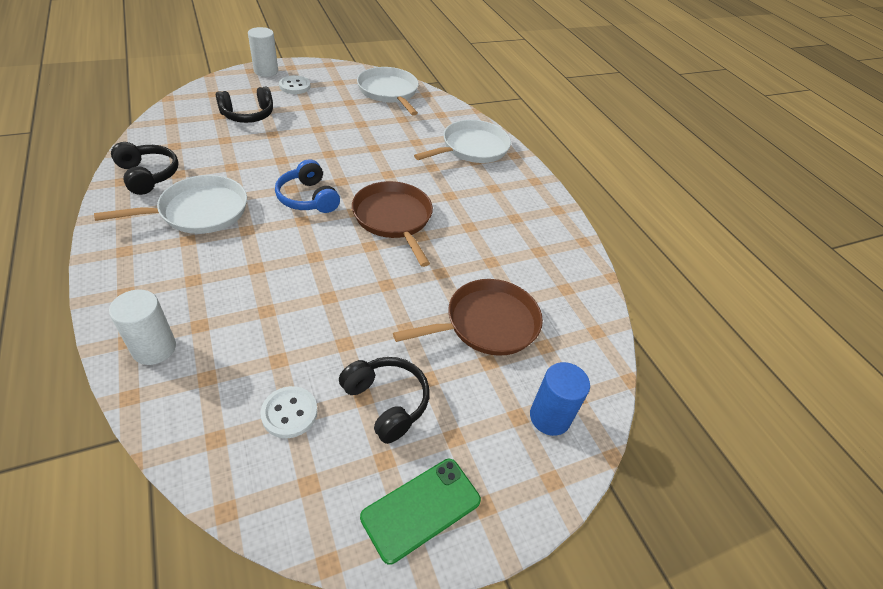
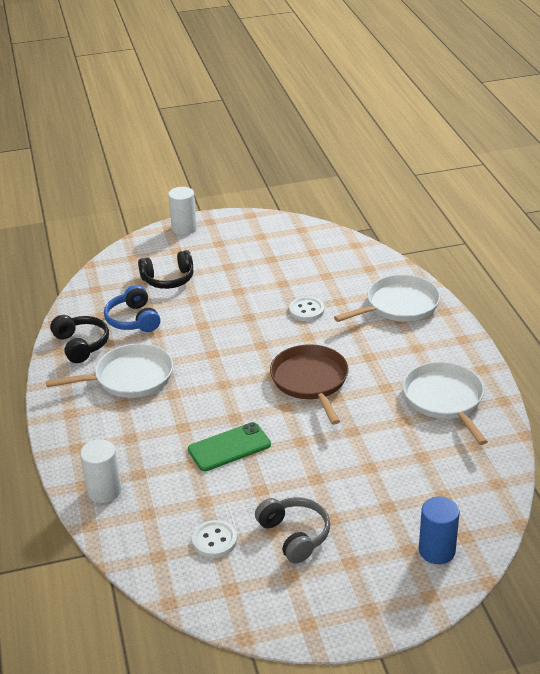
camera: 15 degrees right, 10 degrees down
blue headphones [275,159,340,213] -> blue headphones moved to [104,285,160,332]
white button [279,75,311,94] -> white button moved to [289,297,324,321]
black headphones [339,357,429,444] -> grey headphones [255,497,330,563]
white pan [357,67,419,116] -> white pan moved to [403,362,488,445]
green phone [360,459,481,564] -> green phone moved to [188,422,271,471]
brown pan [393,279,543,356] -> none

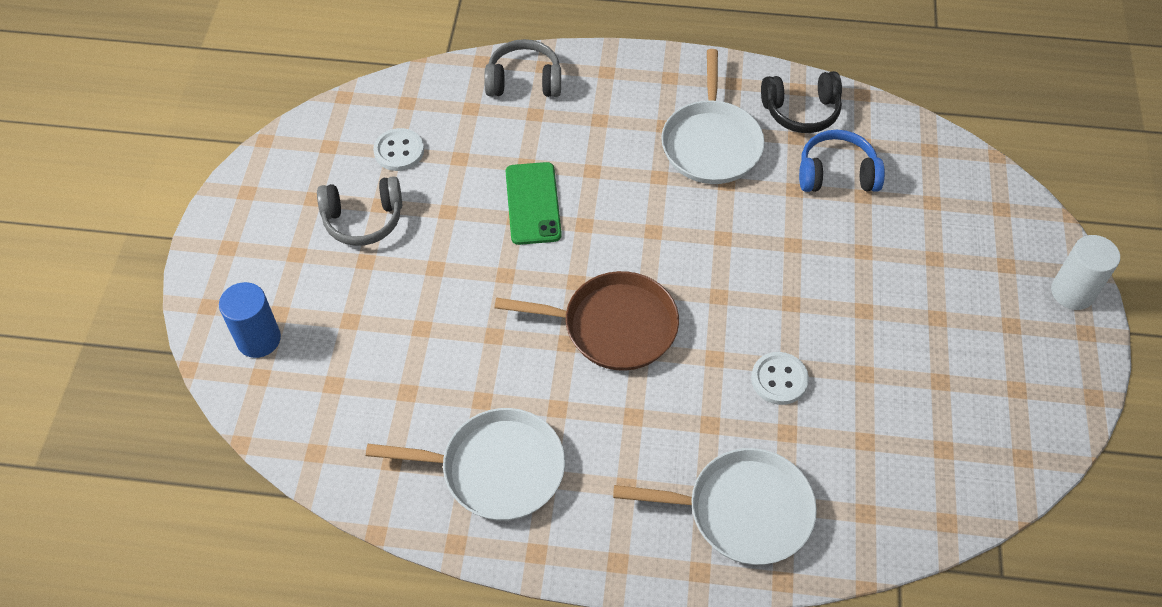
camera: 110 degrees right, 20 degrees up
white cylinder [80,439,121,503] -> grey headphones [484,39,561,97]
black headphones [138,250,194,289] -> none
white pan [334,274,440,322] -> white pan turned 75 degrees counterclockwise [613,448,817,565]

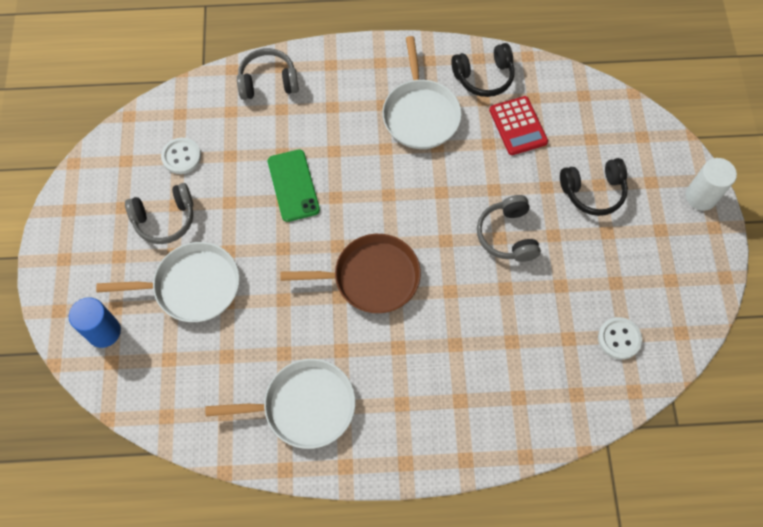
camera: 10 degrees left, 10 degrees up
white pan [613,448,817,565] -> white pan moved to [96,242,240,322]
white button [751,352,809,405] -> white button moved to [598,317,642,360]
blue headphones [799,130,885,192] -> red calculator [489,96,548,155]
none -> grey headphones [477,195,541,262]
none -> black headphones [560,158,628,216]

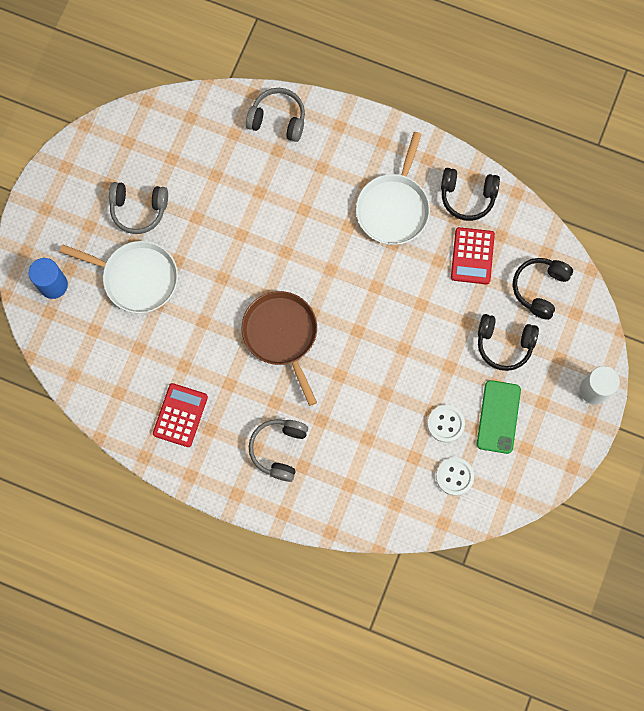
camera: 25 degrees right, 10 degrees up
white button [161,138,201,174] -> white button moved to [427,405,465,442]
white pan [205,359,356,449] -> red calculator [153,383,208,447]
green phone [268,150,320,222] -> green phone moved to [477,380,521,454]
brown pan [280,234,421,313] -> brown pan turned 135 degrees counterclockwise [241,291,317,406]
grey headphones [477,195,541,262] -> grey headphones moved to [249,419,308,482]
none -> black headphones [513,258,573,320]

